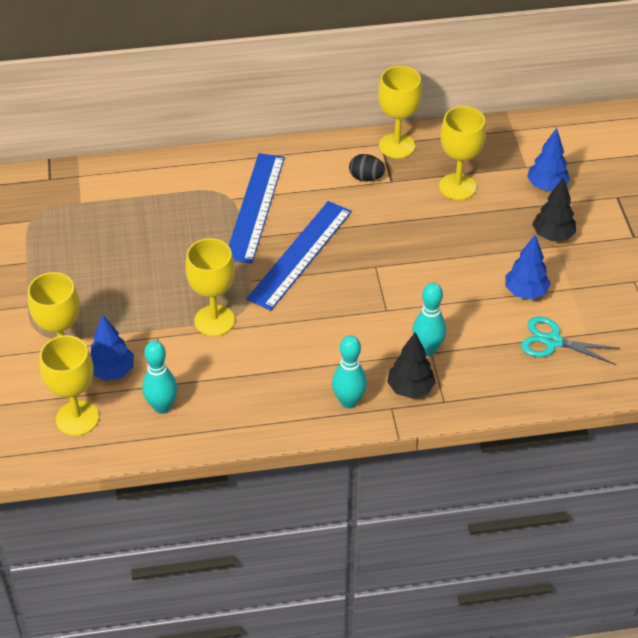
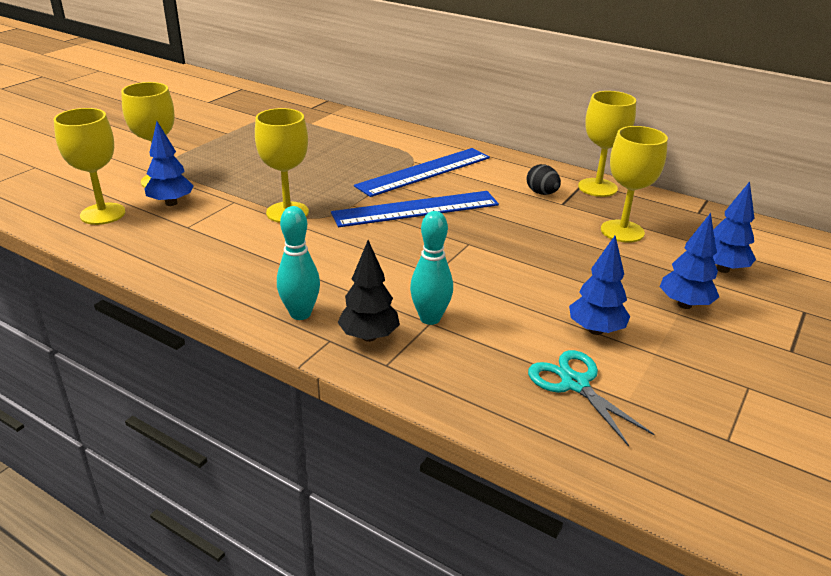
camera: 40 degrees right, 15 degrees down
turquoise bowling pin [142,341,178,414] -> none
black tree [532,177,576,241] -> blue tree [660,213,719,309]

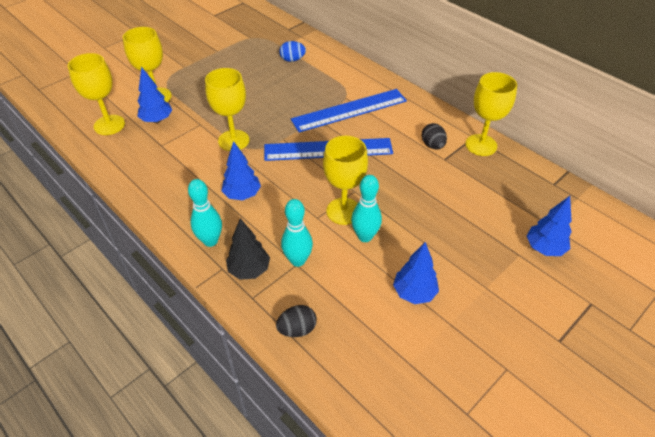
camera: 15 degrees right, 15 degrees up
turquoise scissors [528,350,655,447] -> none
yellow goblet [601,126,668,243] -> yellow goblet moved to [323,136,368,225]
blue tree [660,213,719,309] -> blue tree moved to [222,141,261,200]
none -> black egg [276,305,317,337]
none -> blue egg [279,41,306,62]
none -> turquoise bowling pin [351,175,382,242]

